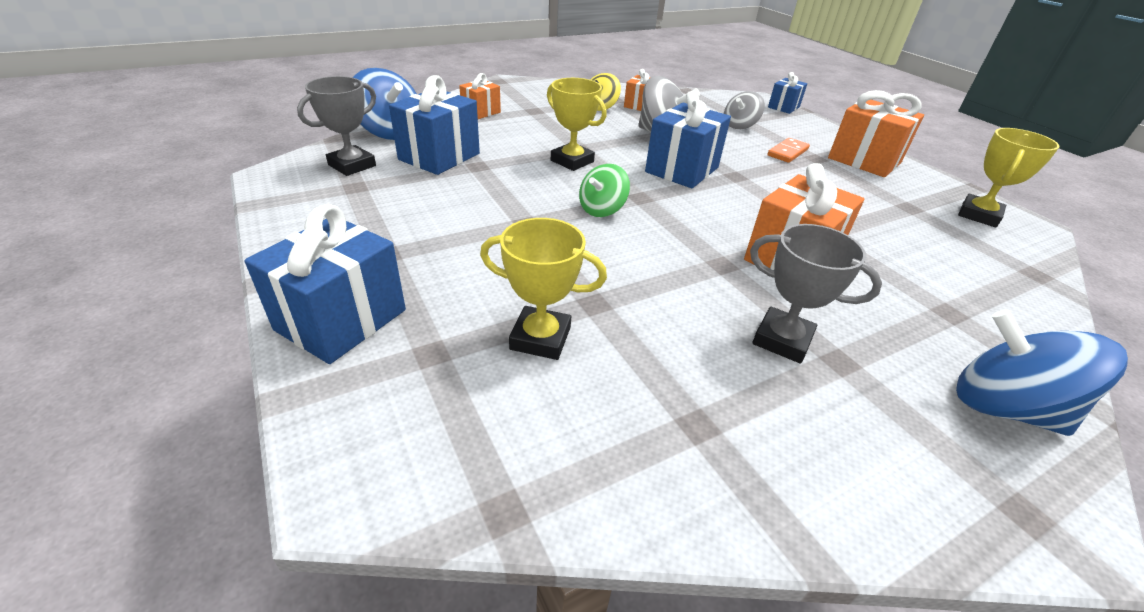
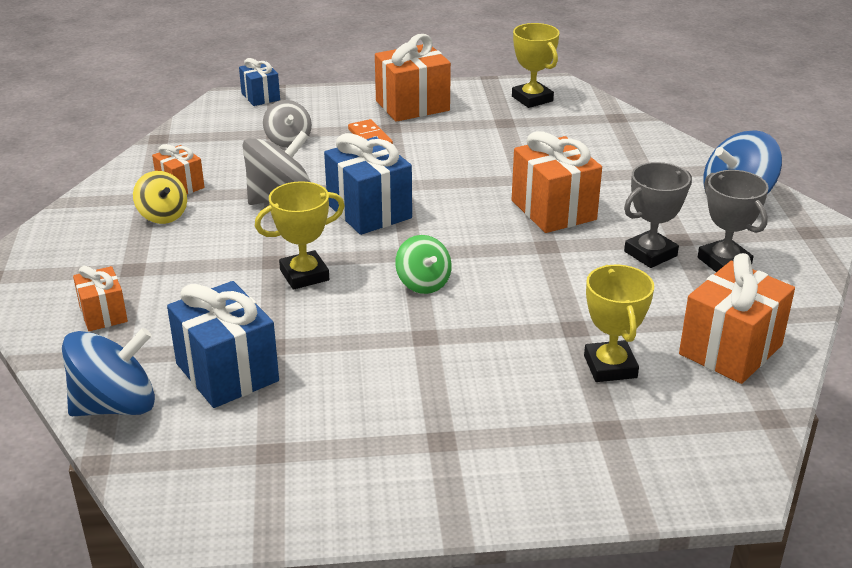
camera: 65 degrees left, 5 degrees down
blue gift [244,204,406,364] -> none
grey trophy [297,76,376,176] -> grey trophy moved to [698,170,769,272]
yellow trophy [480,218,607,360] -> yellow trophy turned 45 degrees counterclockwise [584,265,654,382]
none -> orange gift [679,253,795,384]

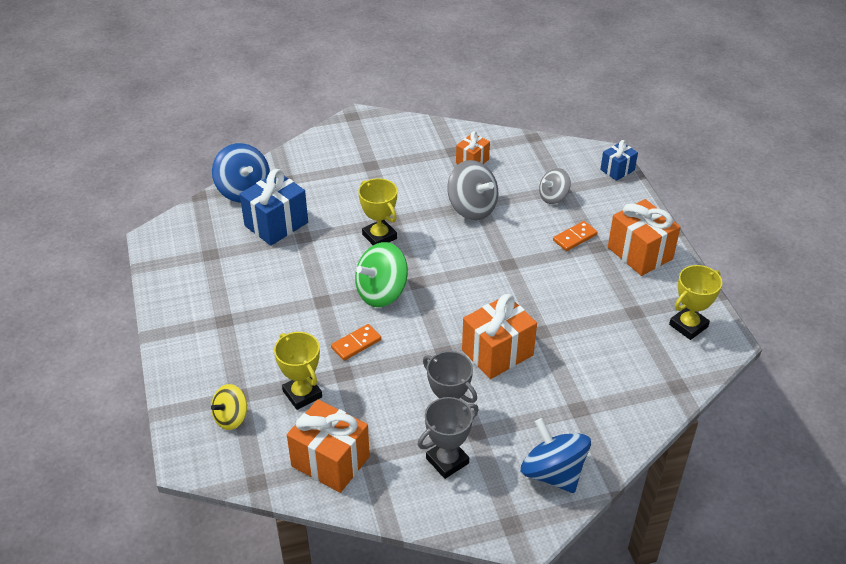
camera: 80 degrees right, 10 degrees up
orange gift [73,266,128,331] -> none
yellow spinning top [133,171,187,224] -> yellow spinning top moved to [211,384,247,430]
blue gift [324,133,412,235] -> none
green spinning top [395,235,452,294] -> green spinning top [355,242,408,307], size x1.61
yellow trophy [584,265,654,382] -> yellow trophy turned 75 degrees clockwise [274,332,322,410]
none -> orange domino [331,324,381,361]

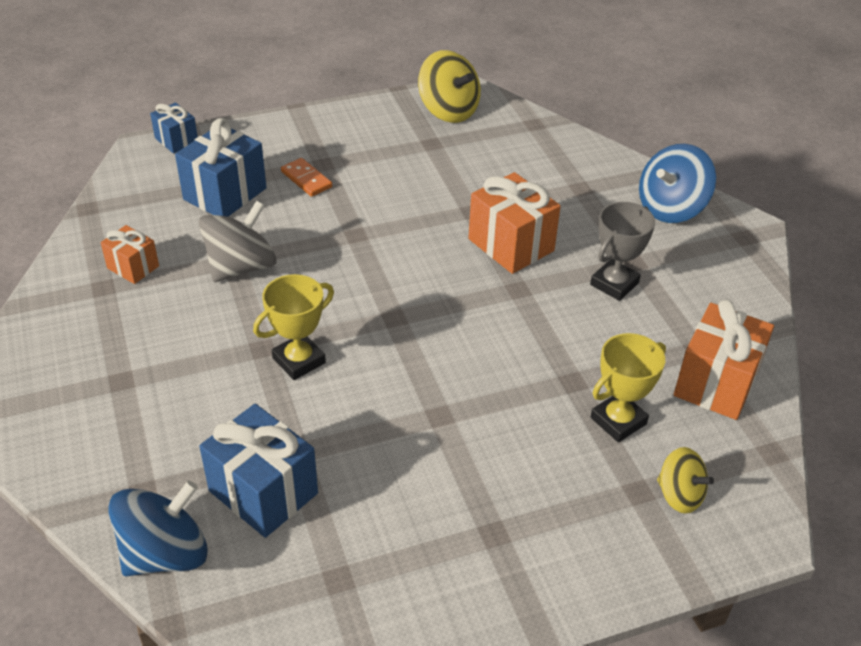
camera: 95 degrees left, 0 degrees up
orange domino [331,324,381,361] -> none
green spinning top [355,242,408,307] -> none
grey trophy [418,397,479,479] -> none
grey spinning top [539,168,571,204] -> blue gift [175,118,267,217]
orange gift [608,199,681,276] -> none
yellow trophy [669,265,722,340] -> yellow spinning top [418,50,481,123]

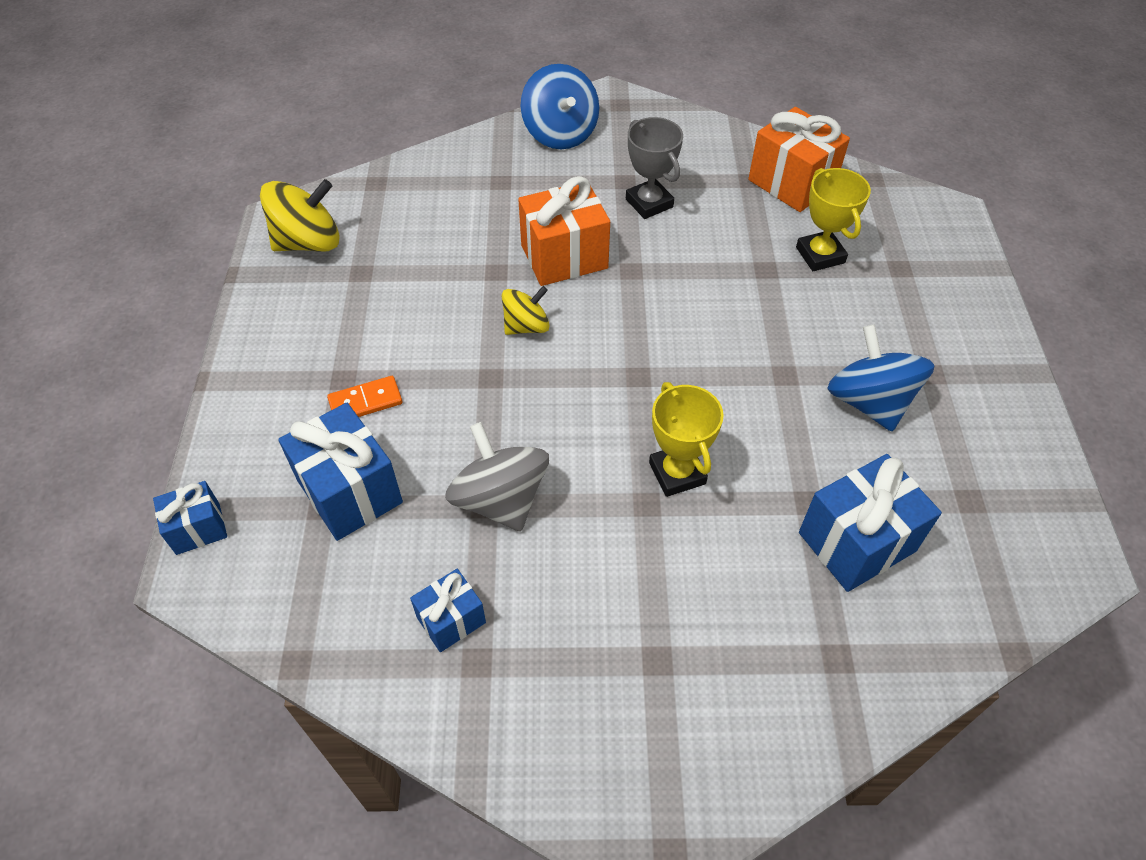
camera: 70 degrees left, 10 degrees up
orange gift [101,225,159,284] -> blue gift [410,569,486,652]
blue spinning top [109,480,208,576] -> blue spinning top moved to [827,324,934,431]
yellow spinning top [657,447,714,514] -> yellow spinning top moved to [501,286,550,335]

